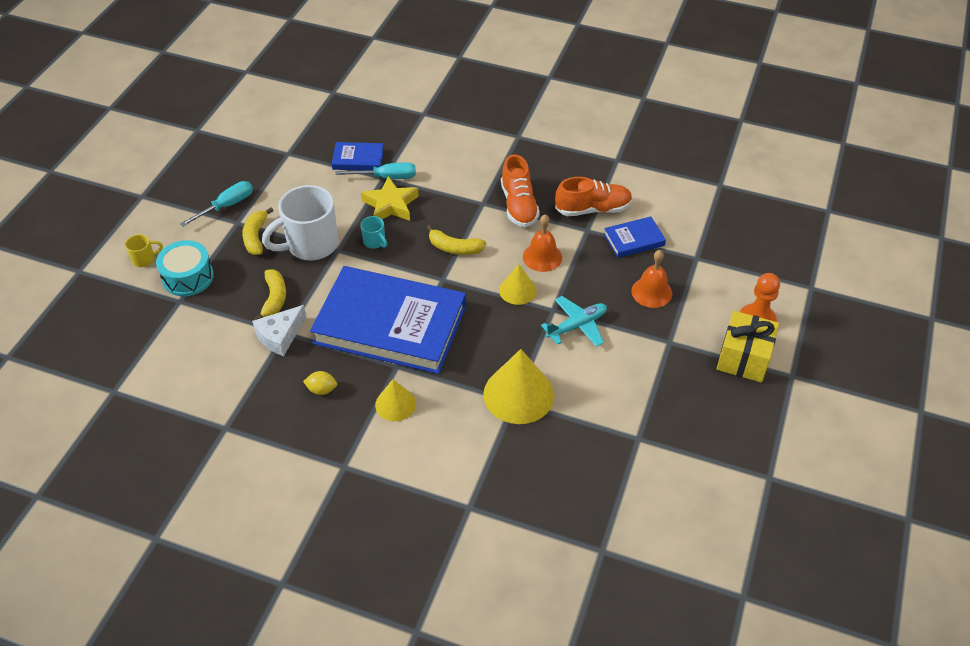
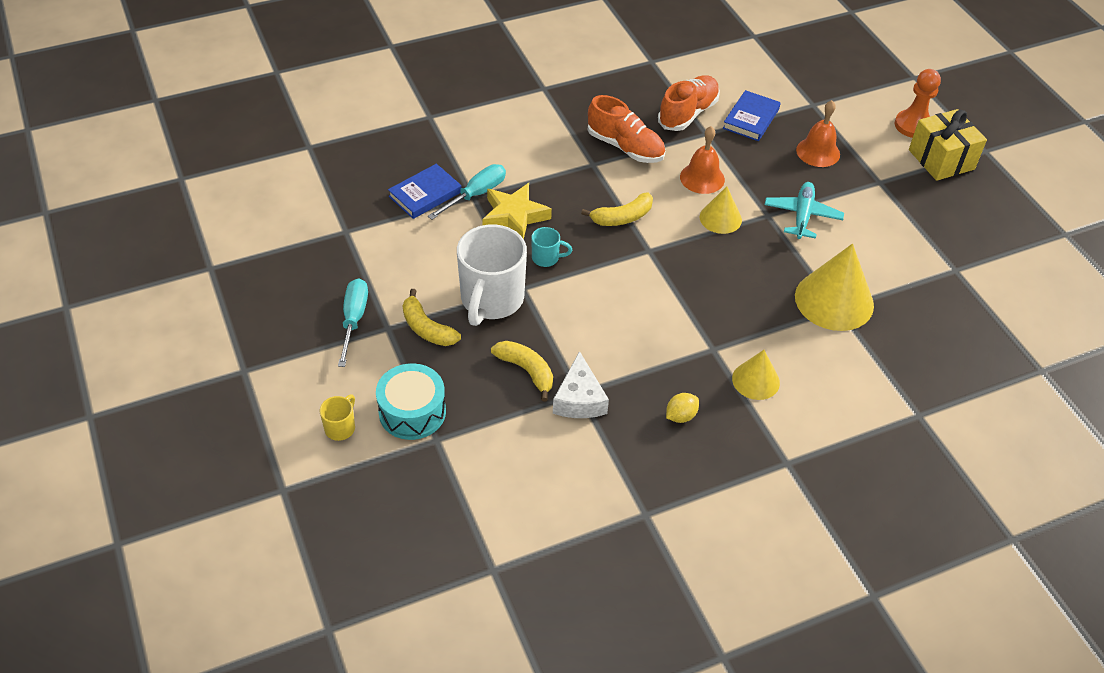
camera: 45 degrees left, 0 degrees up
blue book [310,266,466,374] -> none

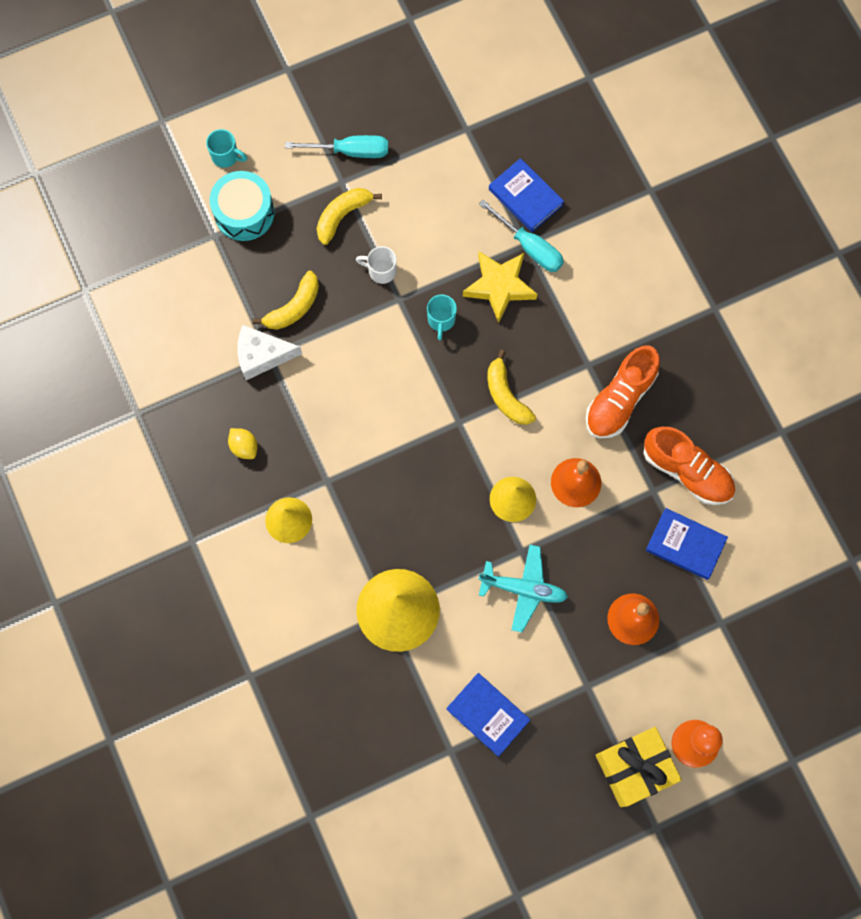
camera: 90 degrees right, 25 degrees up
yellow mug [320,394,355,441] -> turquoise mug [206,129,247,168]
white mug [457,224,527,326] -> white mug [356,246,397,284], size x0.44
none -> blue book [446,673,530,757]

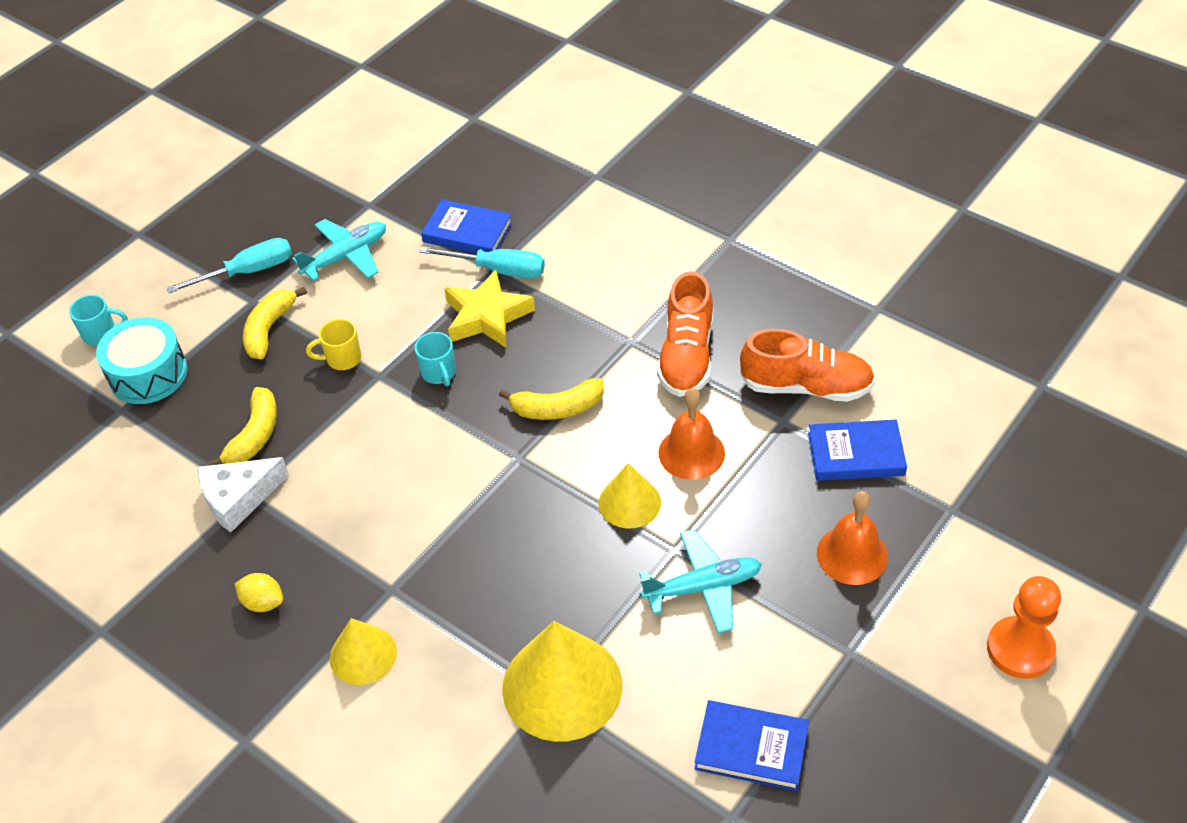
camera: 25 degrees left, 25 degrees down
white mug [356,246,397,284] -> yellow mug [306,319,361,370]
yellow banana [488,350,536,425] -> yellow banana turned 45 degrees counterclockwise [499,378,604,420]
yellow gift [596,727,682,807] -> none
none -> turquoise plane [292,219,386,281]

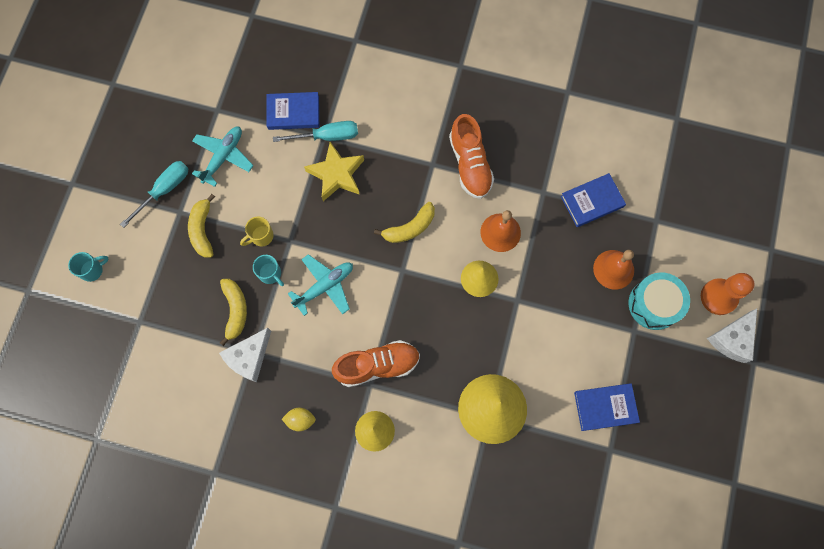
camera: 25 degrees left, 25 degrees up
turquoise drum [96,317,187,404] -> turquoise drum moved to [628,272,690,330]
turquoise mug [415,332,456,386] -> turquoise mug moved to [253,255,284,286]
turquoise plane [639,529,762,633] -> turquoise plane moved to [288,254,353,316]
orange shoe [740,329,875,402] -> orange shoe moved to [332,340,420,387]
none -> white cheese [707,309,757,363]

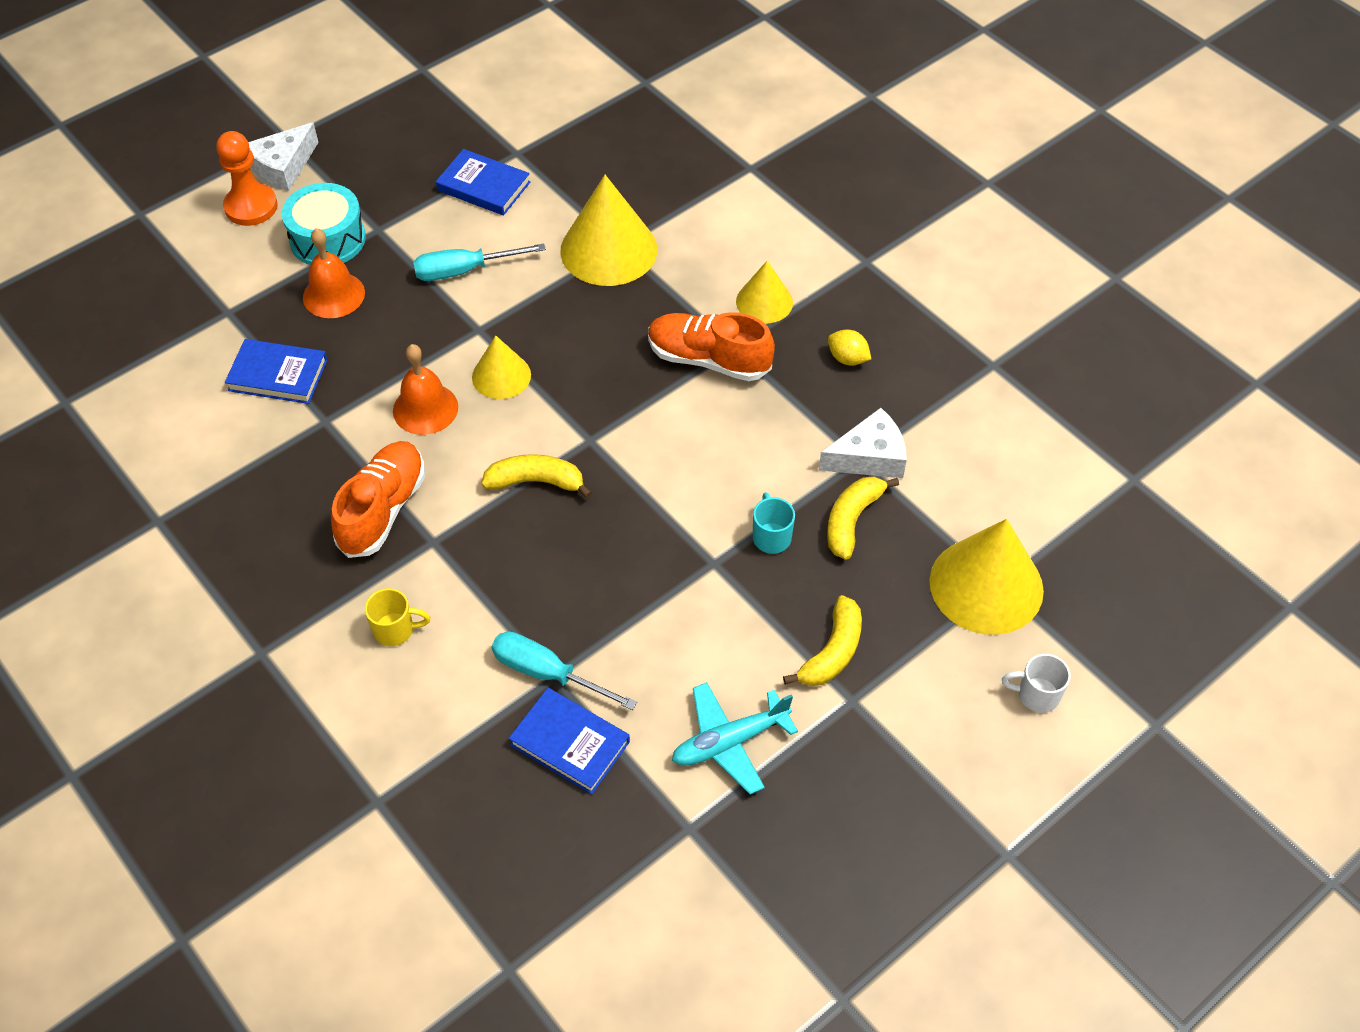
camera: 145 degrees left, 20 degrees down
turquoise mug [68,252,109,282] -> white mug [1002,654,1071,713]
turquoise screwdriver [120,161,188,228] -> turquoise screwdriver moved to [413,243,546,281]
yellow mug [240,217,274,246] -> yellow mug moved to [365,588,431,646]
turquoise plane [288,254,353,316] -> none
yellow star [304,142,364,201] -> none
white cheese [707,309,757,363] -> white cheese turned 150 degrees clockwise [249,122,319,191]
none -> yellow cone [929,519,1044,635]

